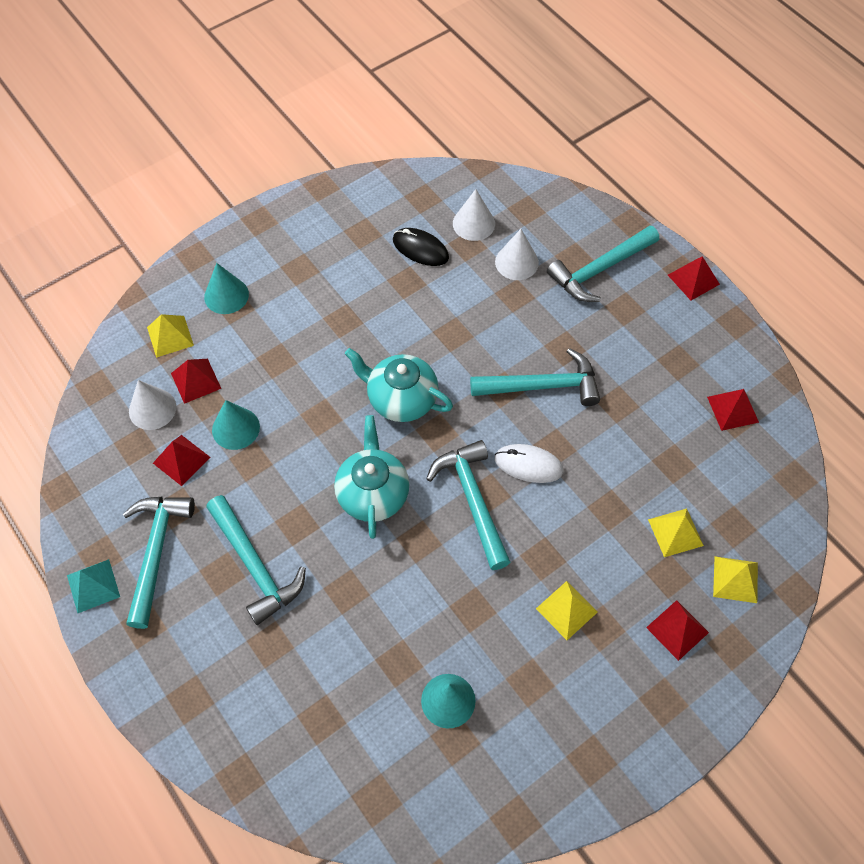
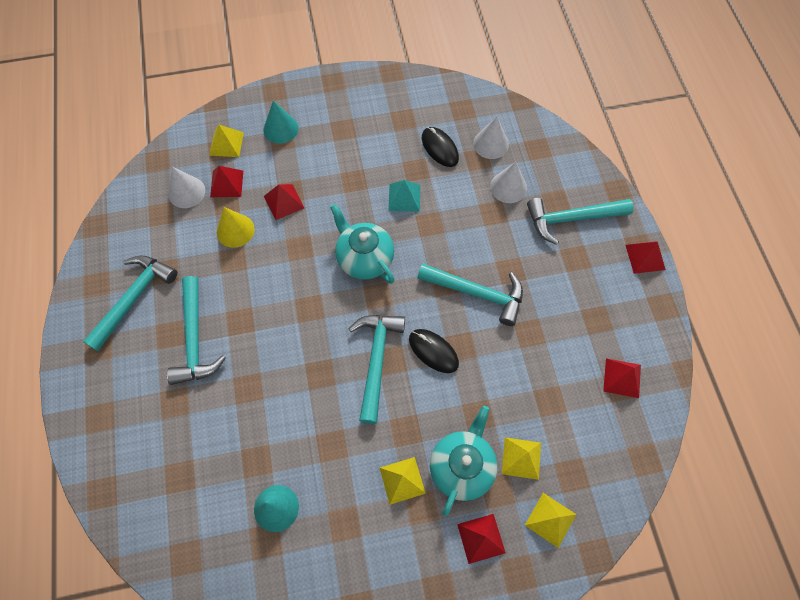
camera: 25 degrees right, 5 degrees up
turquoise pyramid [67,559,120,614] -> turquoise pyramid moved to [388,180,420,212]
red pyramid [153,435,211,486] -> red pyramid moved to [264,184,304,220]
turquoise cone [212,400,260,450] -> yellow cone [217,207,255,248]
turquoise teapot [334,415,409,539] -> turquoise teapot moved to [430,406,497,516]
white mouse [495,444,564,483] -> black mouse [409,329,459,373]

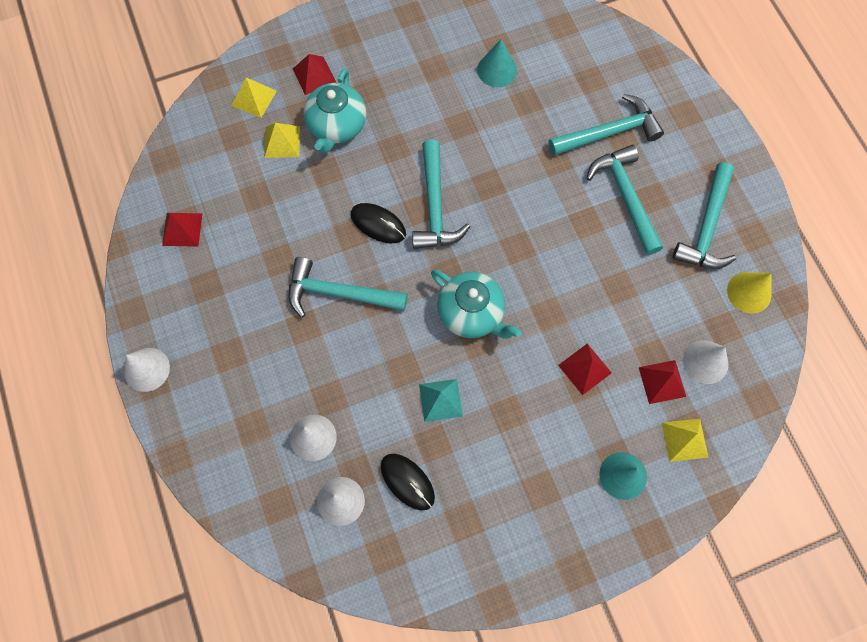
camera: 170 degrees right, 5 degrees up
yellow cone [217,207,255,248] -> yellow cone moved to [727,272,771,313]
yellow pyramid [380,457,426,505] -> none
turquoise hammer [527,198,634,245] -> turquoise hammer moved to [549,94,664,156]
red pyramid [625,241,666,274] -> white cone [124,348,170,392]

